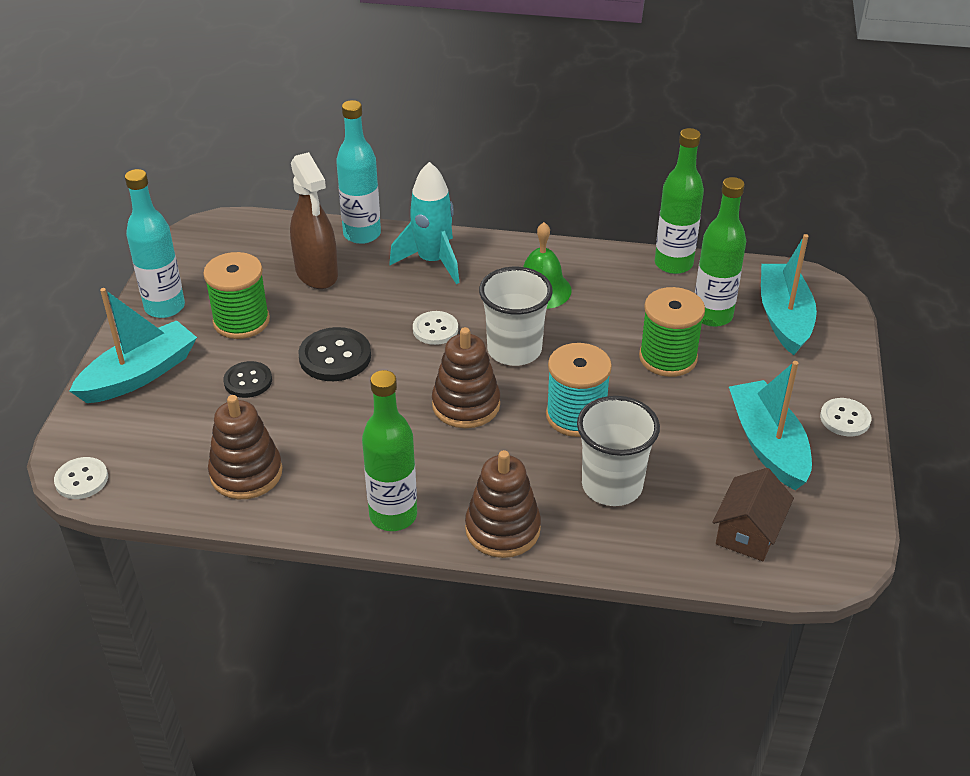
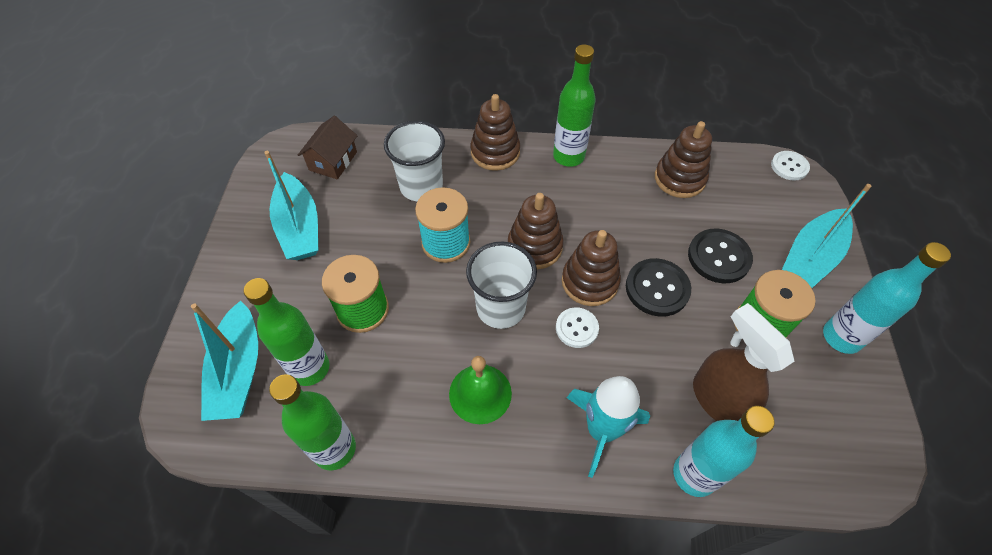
camera: 175 degrees right, 15 degrees up
black button [223,361,272,398] -> black button [688,229,753,283], size x1.54
white button [820,398,871,436] -> none
none -> brown stacking toy [562,230,621,306]

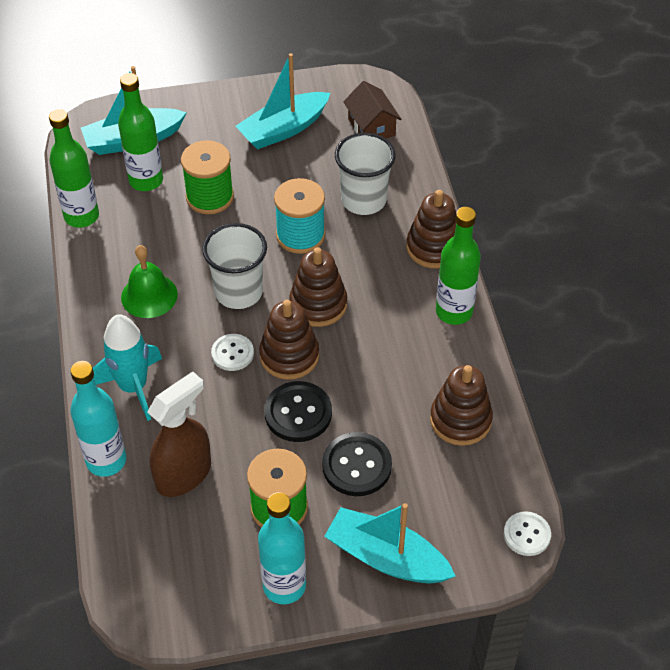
camera: 75 degrees right, 5 degrees down
brown house [298,116,357,179] -> brown house turned 60 degrees clockwise [343,81,401,139]

